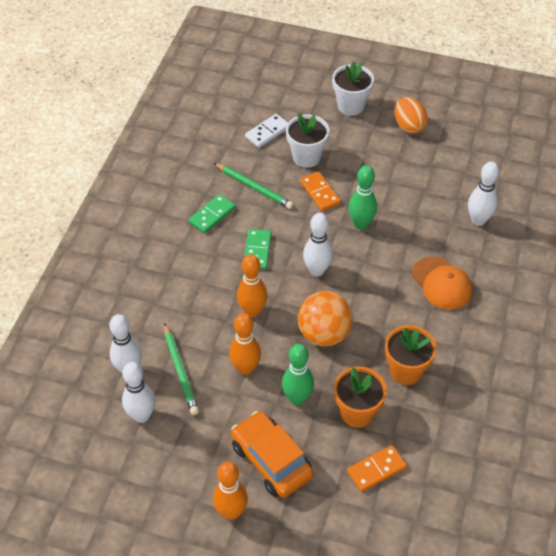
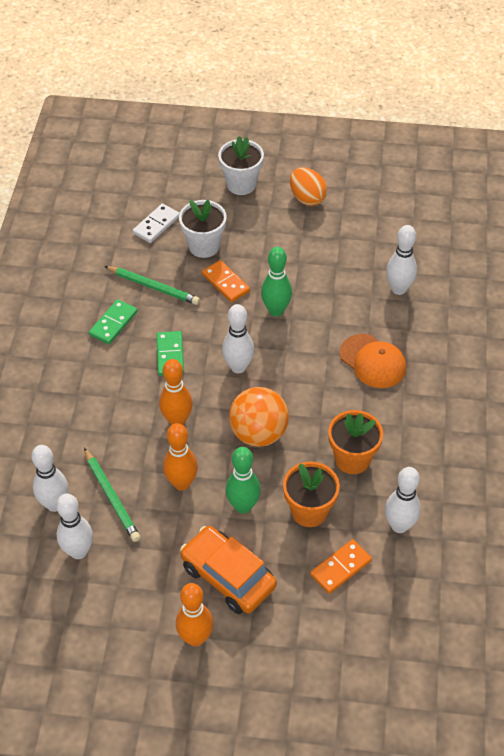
camera: 10 degrees left, 0 degrees up
none -> white bowling pin [385,467,421,533]

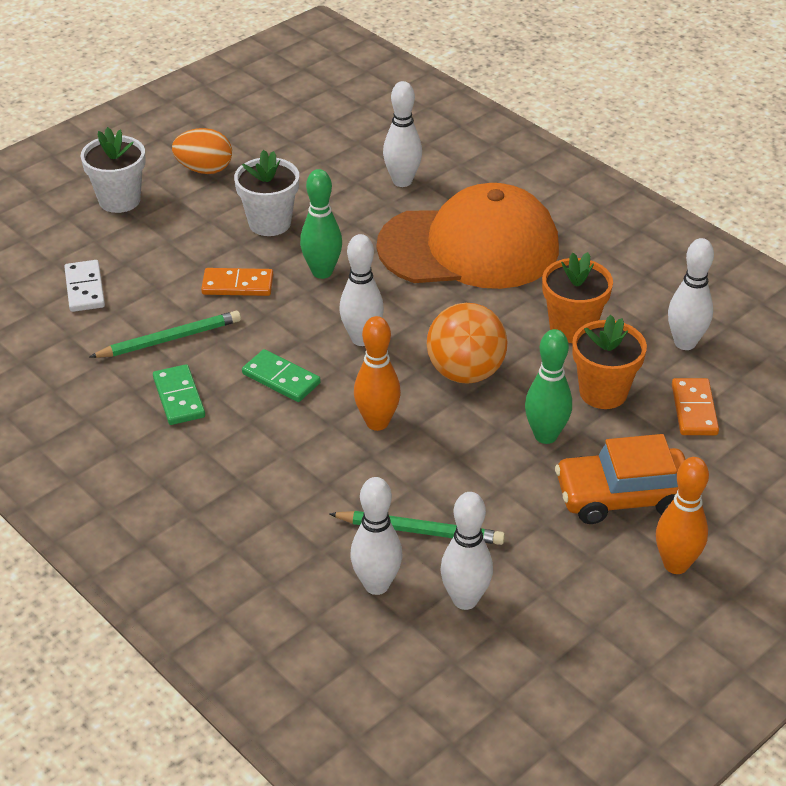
camera: 50 degrees left, 10 degrees down
orange bowling pin [163,423,198,491] -> none
white flower pot [179,199,227,258] -> white flower pot moved to [234,150,299,236]
orange cap [339,334,406,388] -> orange cap [377,183,559,289], size x1.94

